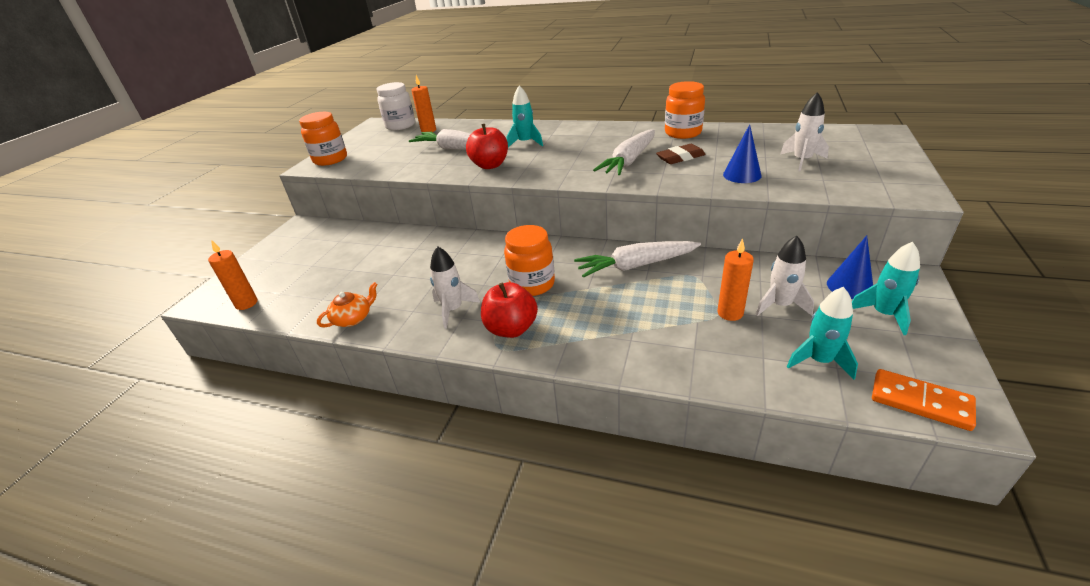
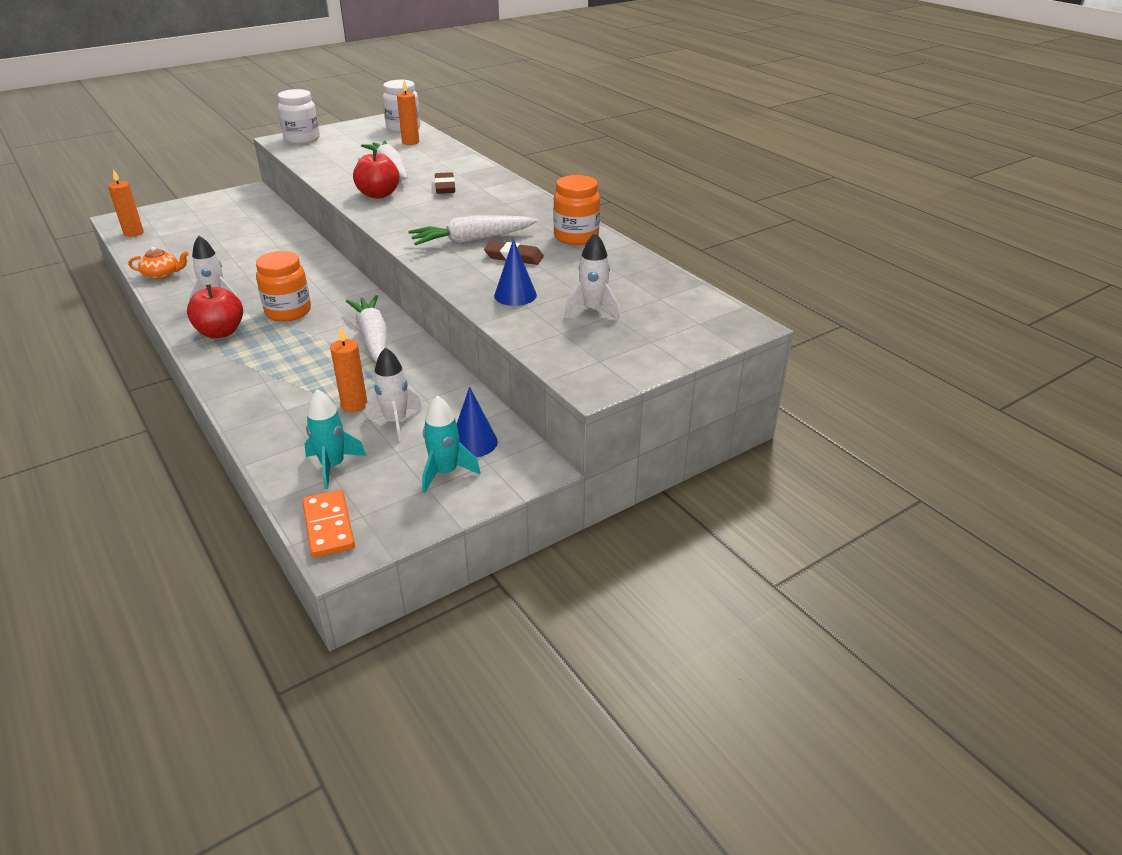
camera: 35 degrees right, 0 degrees up
orange jar [299,112,347,166] -> white jar [278,89,320,144]
turquoise rocket [506,86,543,147] -> brown eraser [435,172,455,194]
white carrot [574,241,701,278] -> white carrot turned 45 degrees clockwise [346,295,387,362]

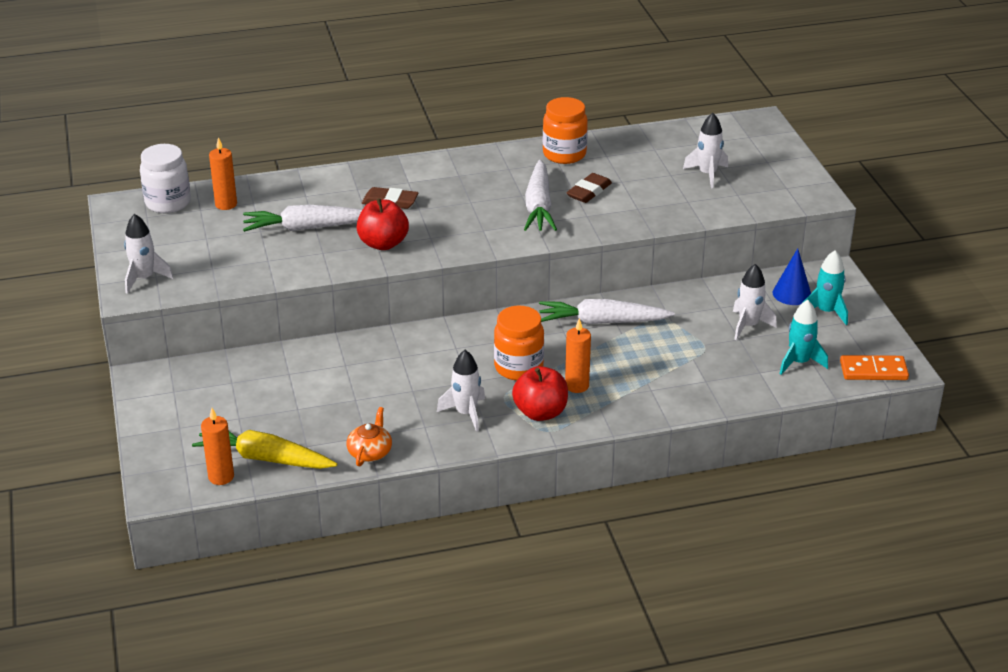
camera: 70 degrees left, 0 degrees up
white jar [278,89,320,144] -> white rocket [124,214,173,294]
orange candle [330,326,367,412] -> orange candle moved to [565,318,591,393]
blue cone [494,239,537,306] -> none
none -> yellow carrot [192,430,337,469]

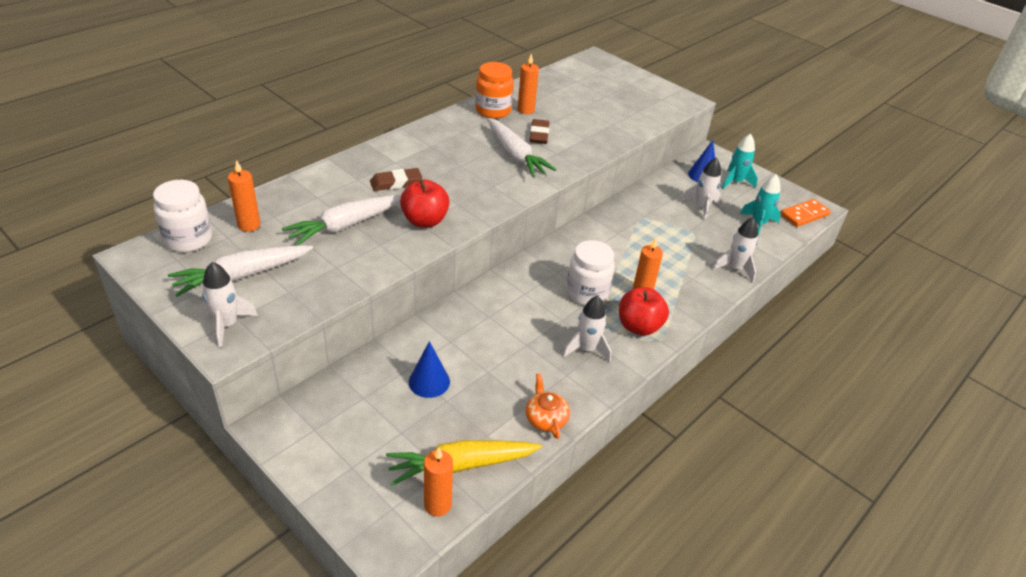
camera: 35 degrees left, 5 degrees up
orange jar [494,306,544,381] -> white jar [566,240,615,306]
white carrot [539,299,675,324] -> white carrot moved to [168,245,313,297]
white rocket [683,113,728,188] -> white rocket moved to [712,218,758,282]
none -> blue cone [409,341,450,398]
none -> orange candle [518,54,539,114]

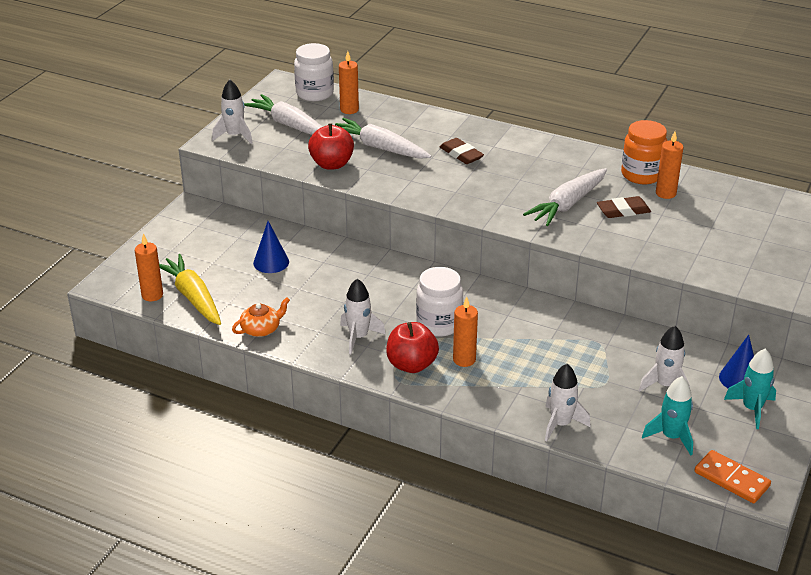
camera: 75 degrees right, 5 degrees down
red apple [400,180,450,227] -> red apple moved to [308,123,354,170]

